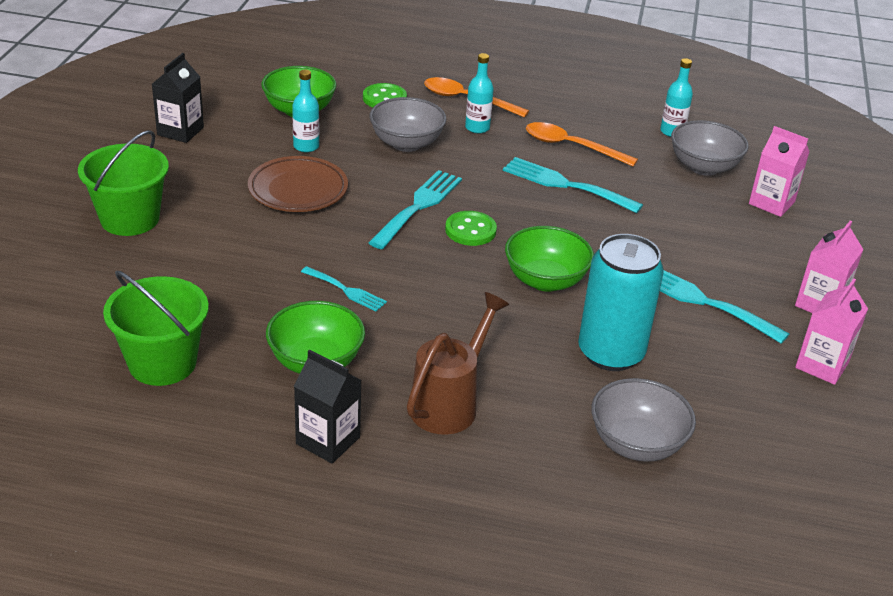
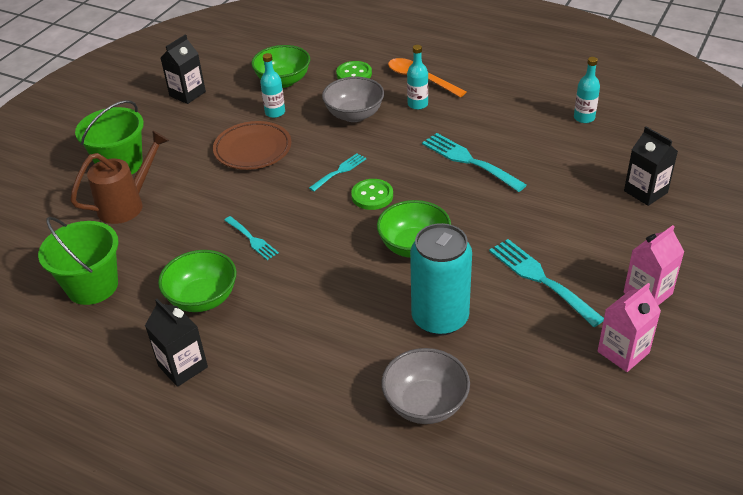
camera: 20 degrees right, 5 degrees up
turquoise fork [369,170,462,249] -> turquoise fork [309,153,366,191], size x0.58
brown watering can [407,292,509,435] -> brown watering can moved to [70,130,169,224]
orange spoon [526,122,638,167] -> none
grey bowl [671,120,749,176] -> none
pink carton [749,126,809,217] -> black carton [624,127,678,206]

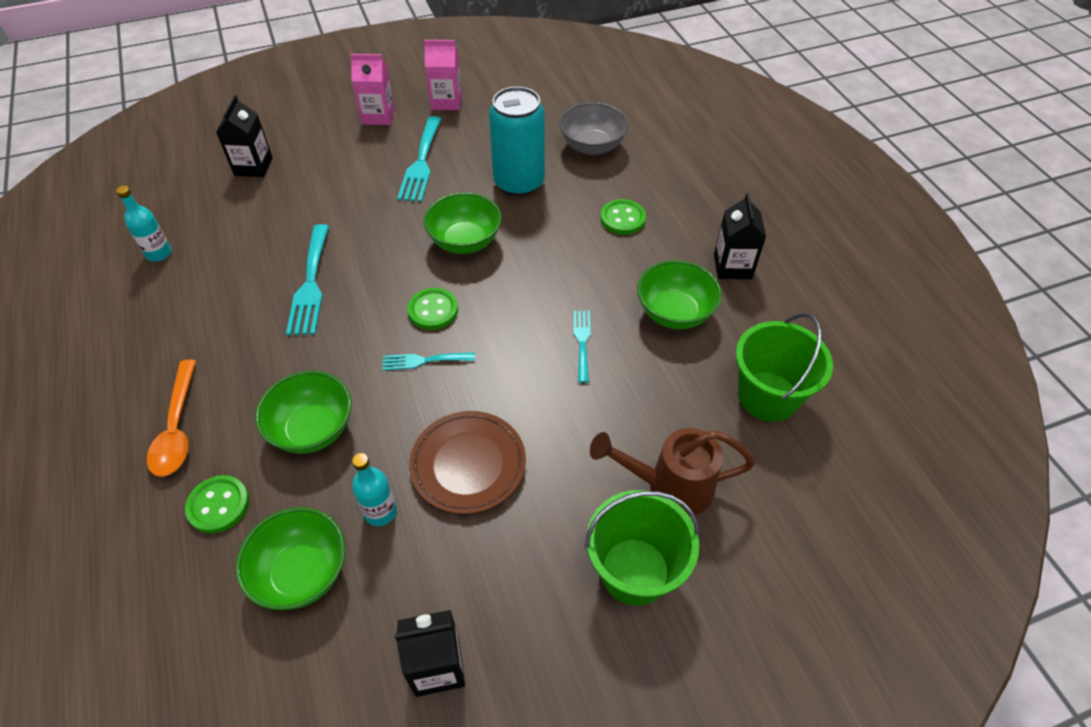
camera: 140 degrees left, 10 degrees up
grey bowl [322,77,384,122] -> green bowl [255,371,352,454]
turquoise bottle [407,45,428,110] -> none
none -> green button [601,199,646,235]

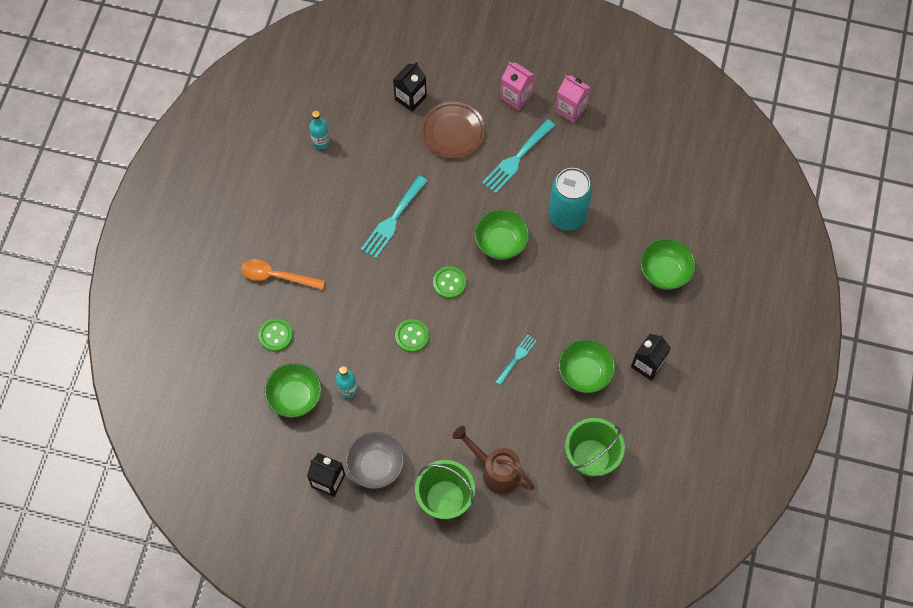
camera: 35 degrees right, 15 degrees up
orange spoon [147,359,196,477] -> orange spoon turned 75 degrees clockwise [241,259,325,290]
green bowl [255,371,352,454] -> green bowl moved to [640,238,696,290]
turquoise fork [382,352,475,370] -> none
brown plate [409,411,526,514] -> brown plate moved to [421,102,485,159]
grey bowl [559,102,628,155] -> grey bowl moved to [346,432,404,489]
green button [601,199,646,235] -> green button moved to [395,319,429,353]

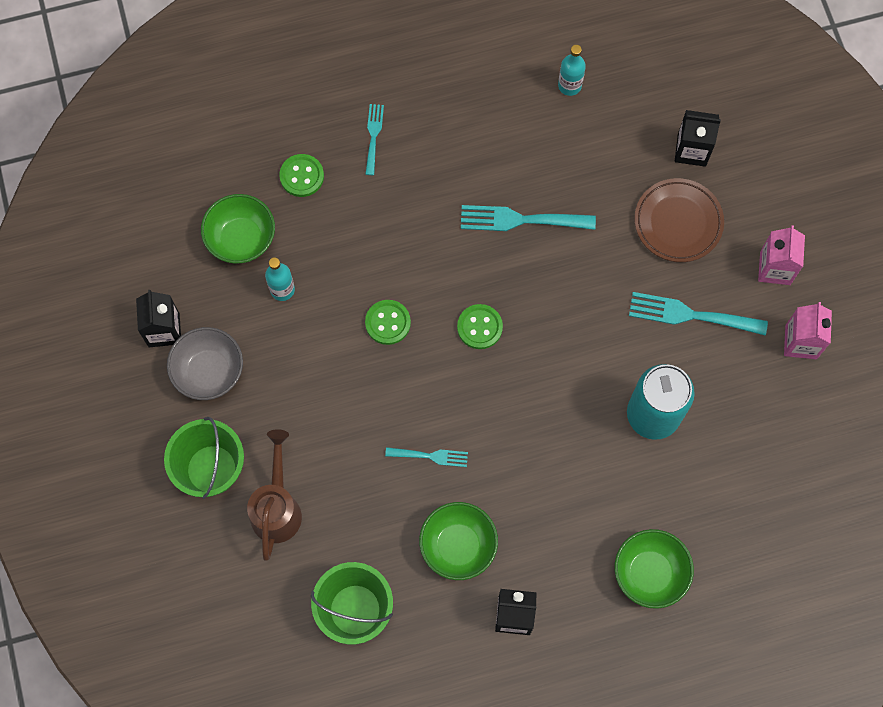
camera: 60 degrees right, 5 degrees up
orange spoon [241,259,325,290] -> turquoise fork [365,104,384,175]
green bowl [474,209,529,260] -> none

